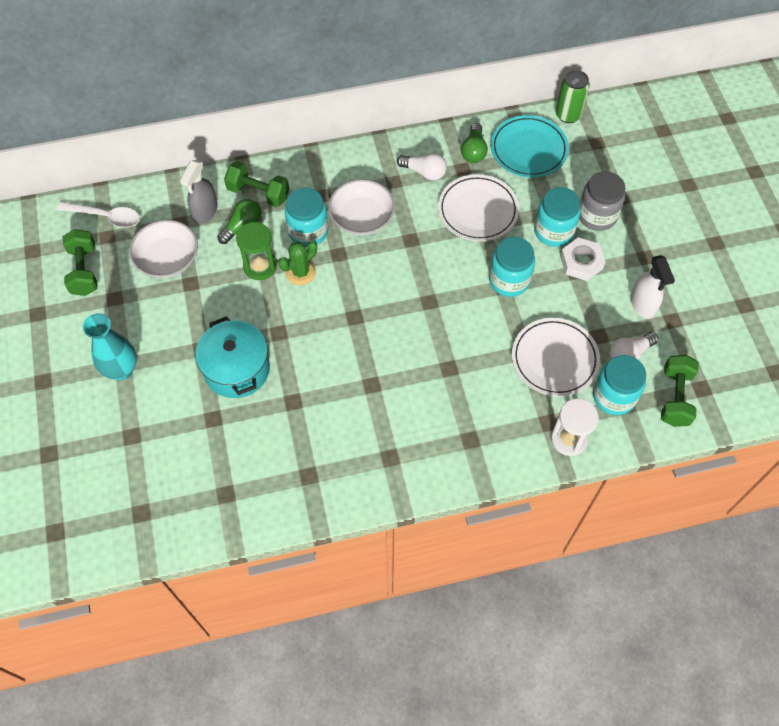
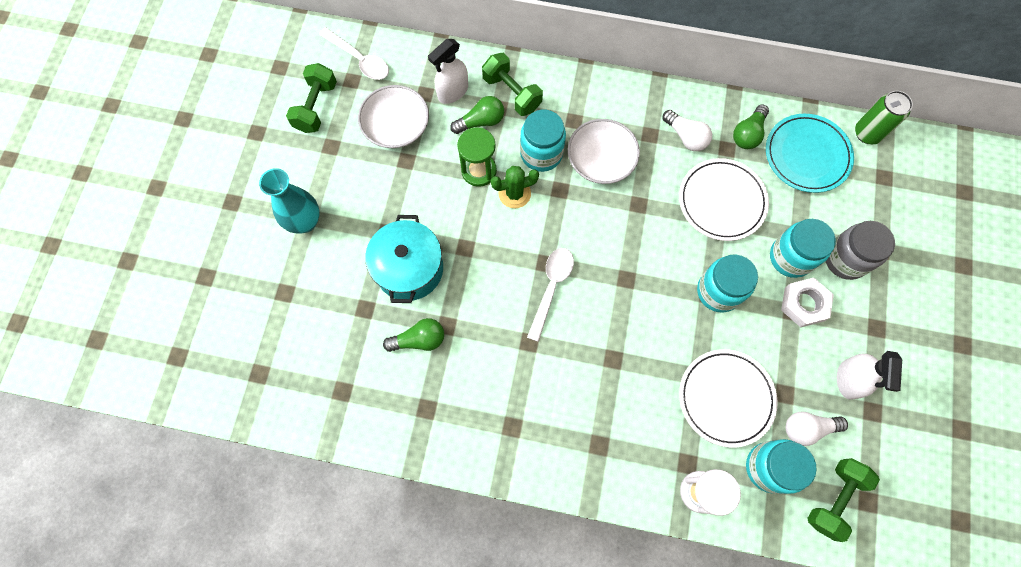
camera: 25 degrees right, 10 degrees up
grey spray bottle [180,160,218,224] -> white spray bottle [428,39,468,104]
none -> green light bulb [383,318,444,352]
none -> white spoon [527,248,574,342]

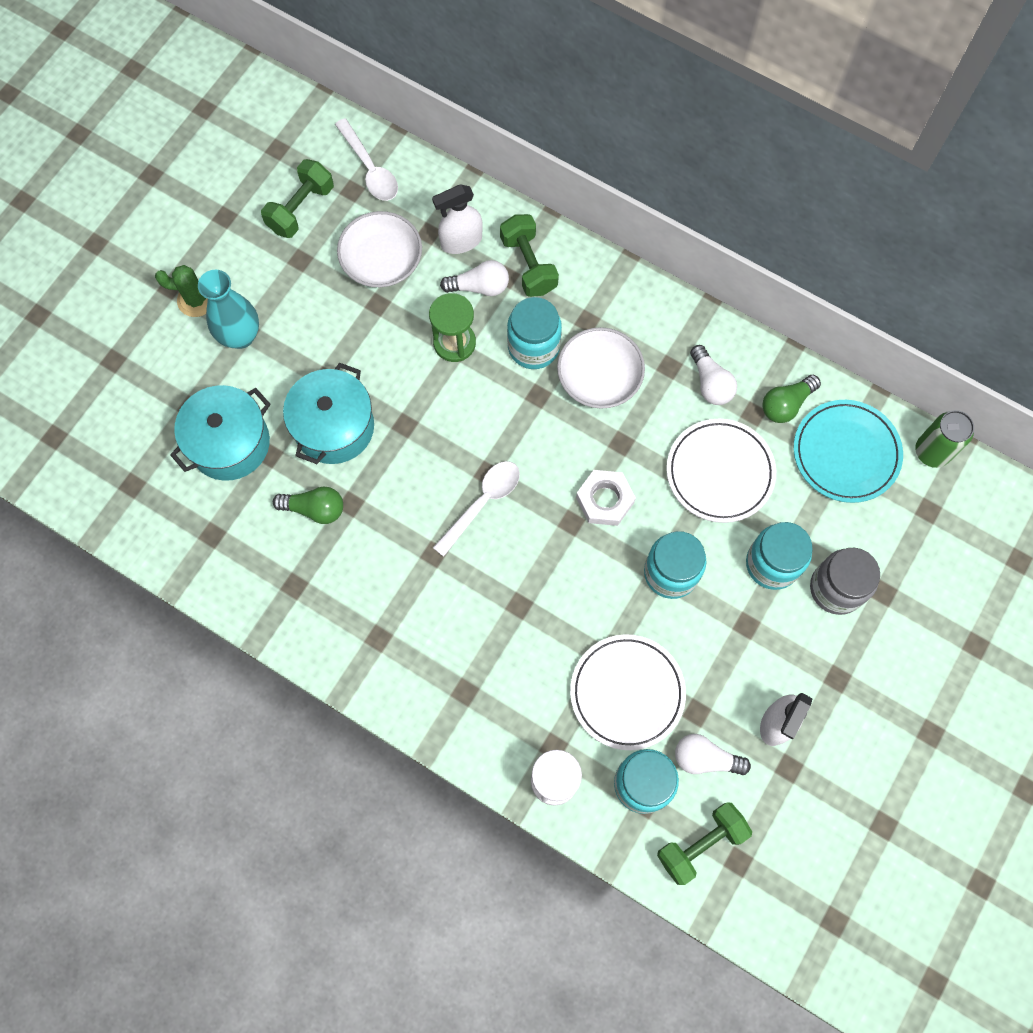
camera: 20 degrees right, 0 degrees up
green light bulb [450,96,504,134] -> white light bulb [440,260,509,296]
green cactus [491,166,539,208] -> green cactus moved to [155,265,208,317]
white nut [781,278,834,327] -> white nut moved to [576,470,636,526]
none -> turquoise pot [170,385,271,481]

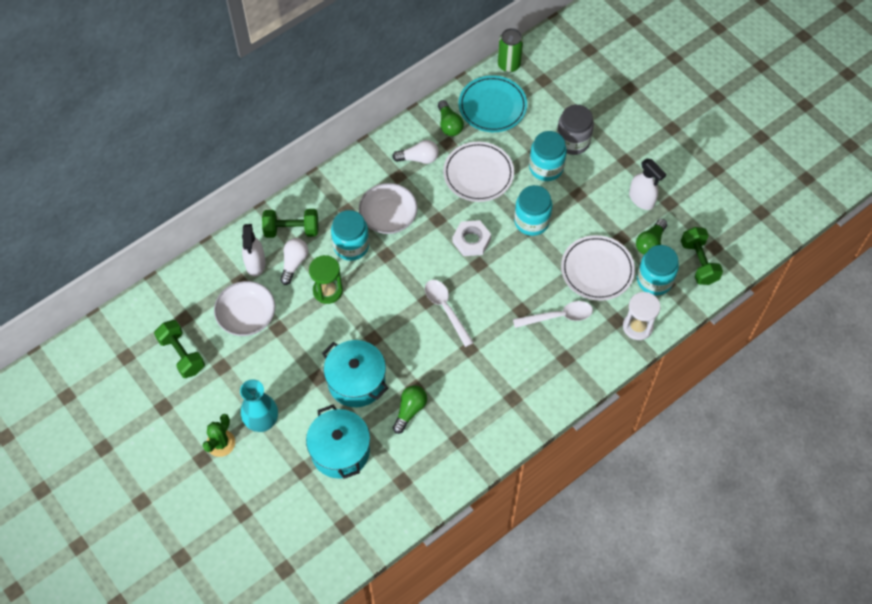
camera: 70 degrees left, 10 degrees down
white spoon [335,118,398,201] -> white spoon moved to [513,301,593,328]
white light bulb [675,734,751,775] -> green light bulb [636,219,667,255]

